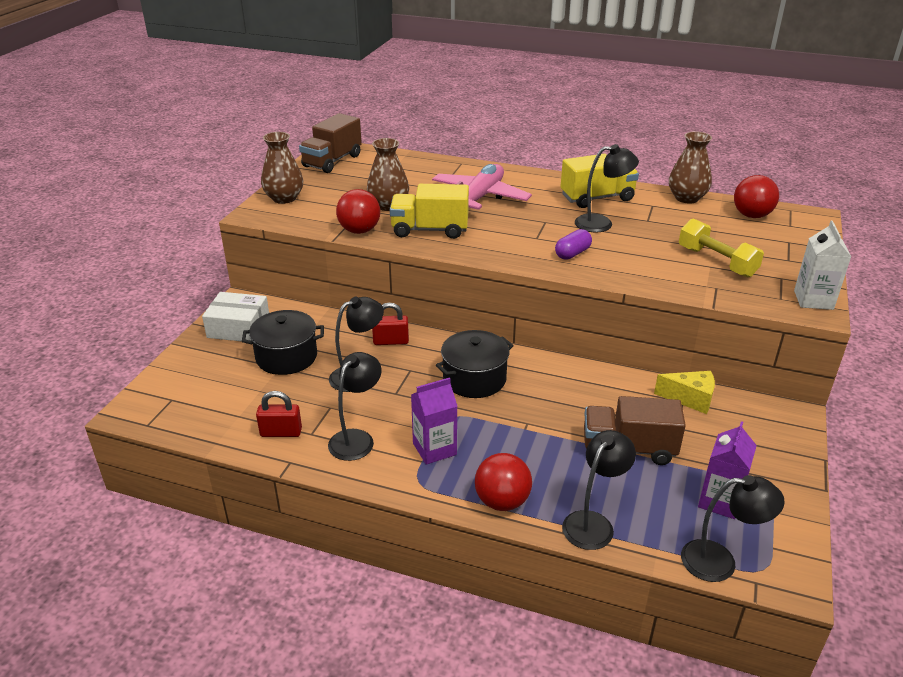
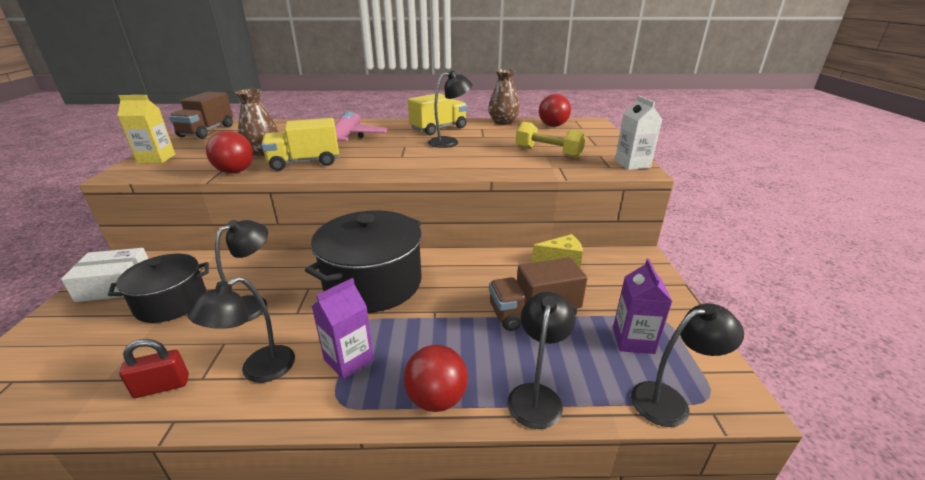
camera: 20 degrees left, 5 degrees down
brown vase [261,132,303,204] -> yellow carton [117,95,175,164]
black lamp [328,352,382,461] -> black lamp turned 150 degrees counterclockwise [187,277,295,383]
red padlock [372,303,409,345] -> none
black pot [436,330,514,398] -> black pot [305,210,422,313], size x1.61
purple capsule [555,229,592,260] -> none

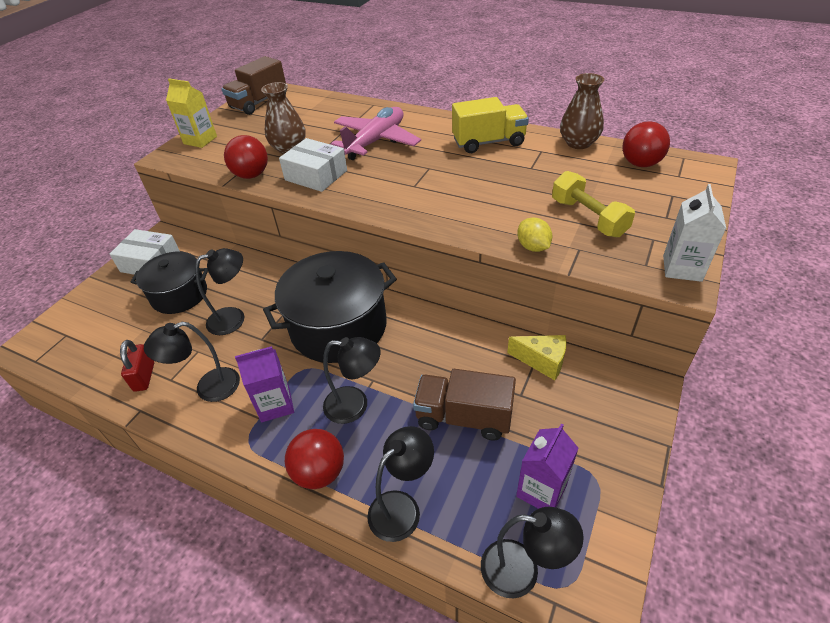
camera: 30 degrees right, 15 degrees up
red padlock [119,339,189,398] -> red padlock turned 75 degrees clockwise [120,340,154,392]
yellow truck [261,118,339,171] -> white box [279,138,347,192]
black lamp [428,71,472,148] -> black lamp moved to [323,337,381,424]
none -> yellow lemon [517,217,552,252]

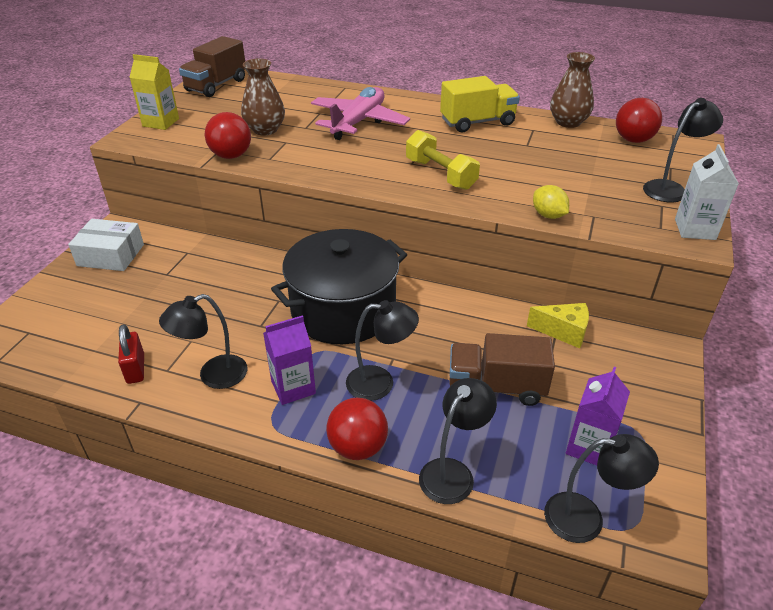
camera: 10 degrees left, 5 degrees down
black pot [131,251,208,314] -> none
black lamp [195,248,244,335] -> black lamp moved to [643,98,723,203]
white box [279,138,347,192] -> none
yellow dumbbell [552,171,635,237] -> yellow dumbbell moved to [406,130,480,190]

